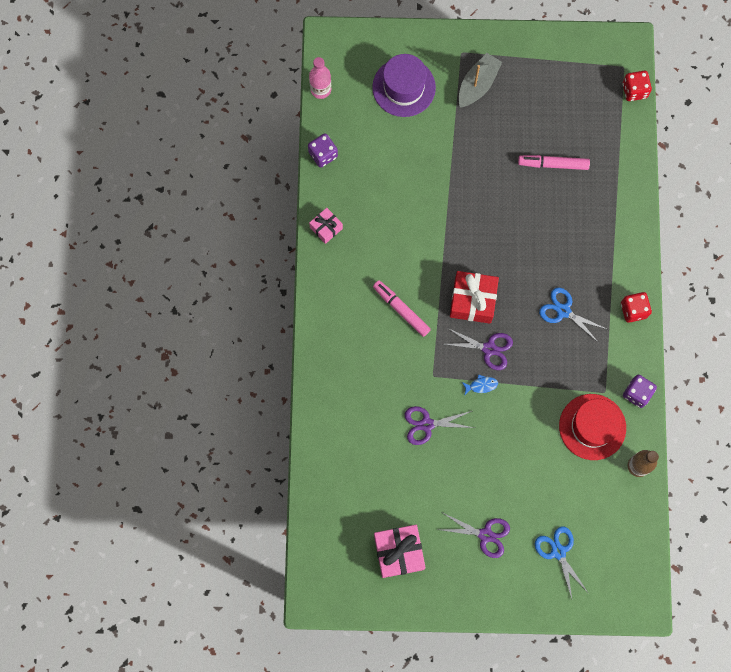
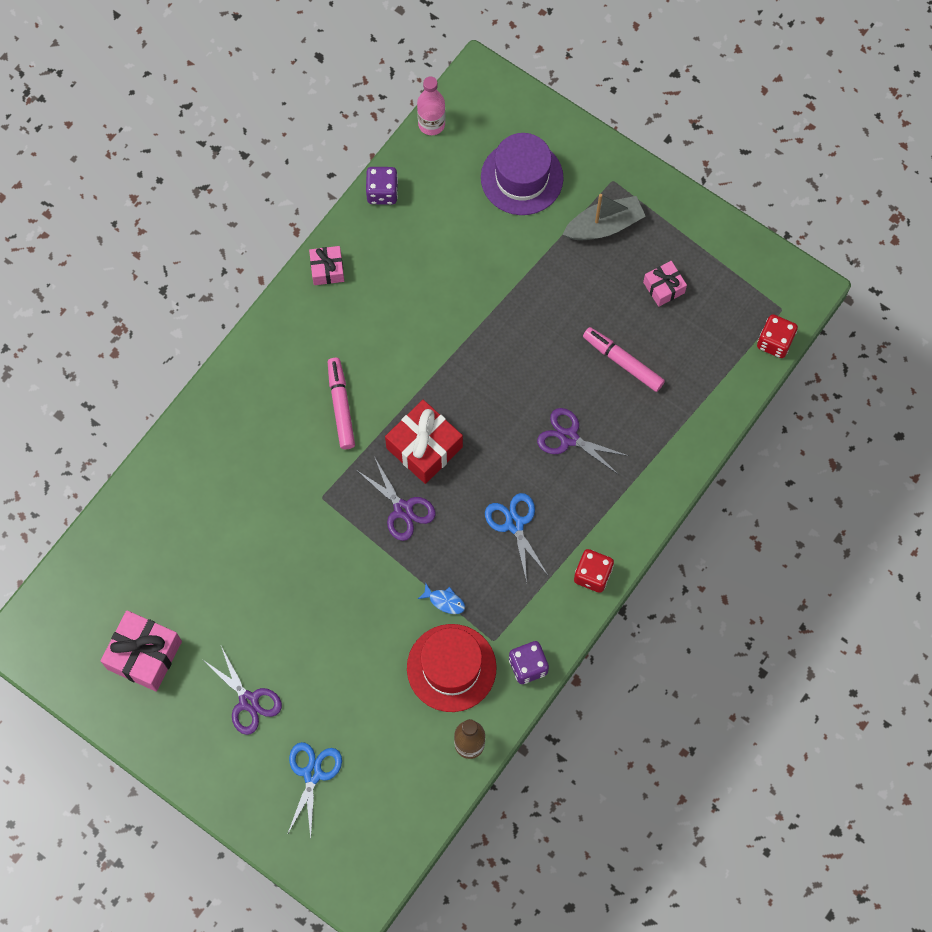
camera: 35 degrees right, 5 degrees down
purple scissors [405,406,474,445] -> purple scissors moved to [537,408,629,475]
blue fish [462,374,498,396] -> blue fish moved to [418,583,465,614]
none -> pink gift [643,261,687,307]

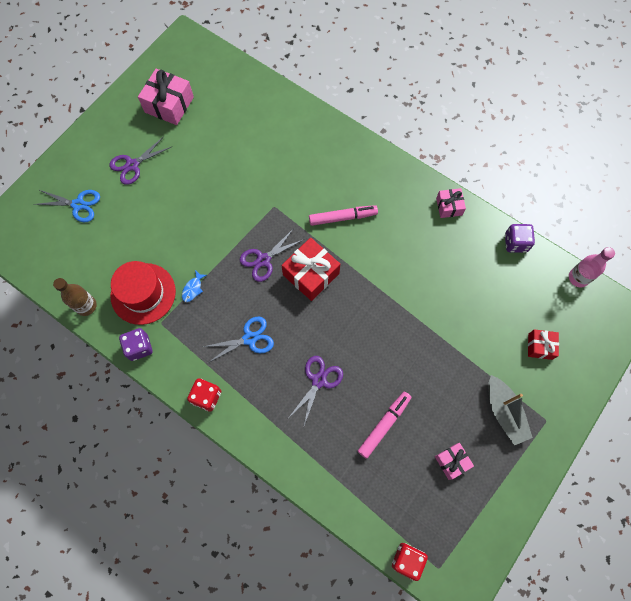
camera: 90 degrees right, 0 degrees up
purple hat [481,133,564,215] -> red gift [528,329,559,360]

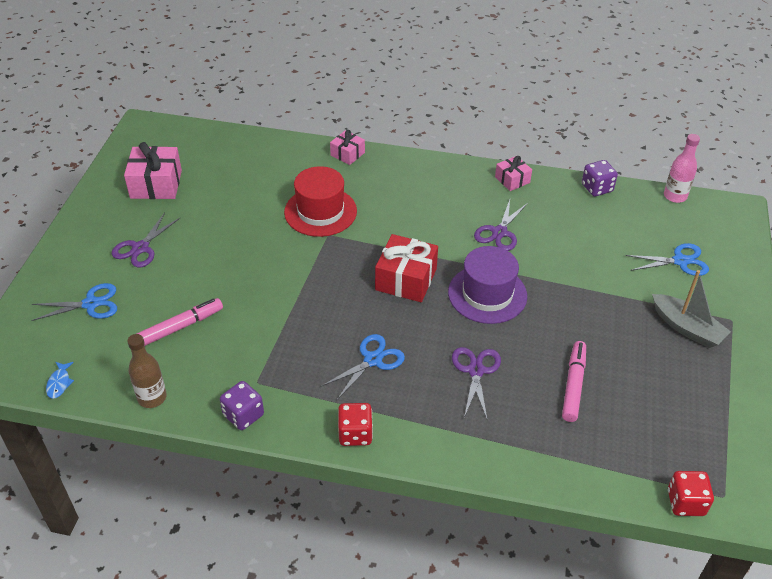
camera: 25 degrees left, 25 degrees down
red hat [110,261,176,325] -> red hat moved to [284,166,357,237]
blue fish [182,270,207,302] -> blue fish moved to [46,362,74,399]
purple scissors [240,228,303,282] -> purple scissors moved to [474,200,528,251]
pink marker [309,205,378,226] -> pink marker moved to [137,298,223,346]
pink gift [435,443,474,480] -> pink gift moved to [330,130,365,165]
red gift [528,329,559,360] -> blue scissors [625,243,709,276]
none -> purple hat [448,246,527,324]

